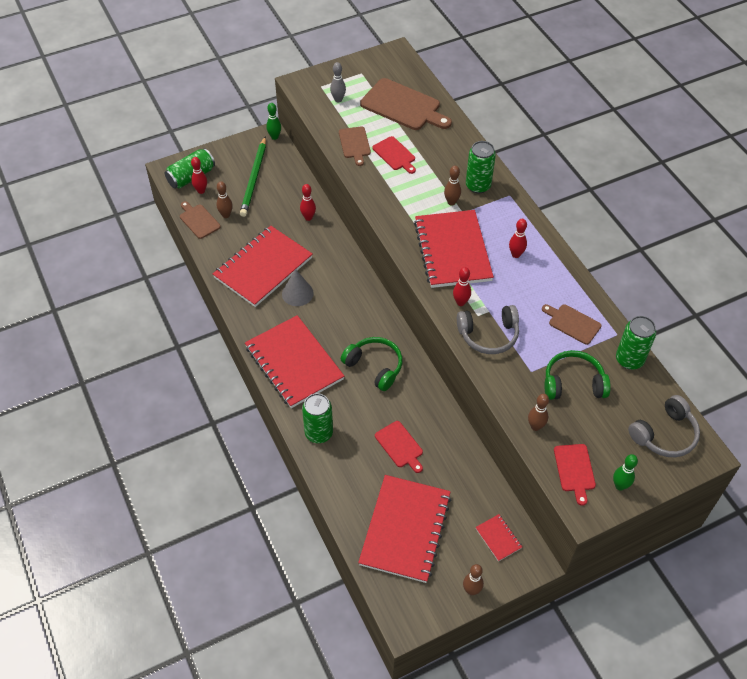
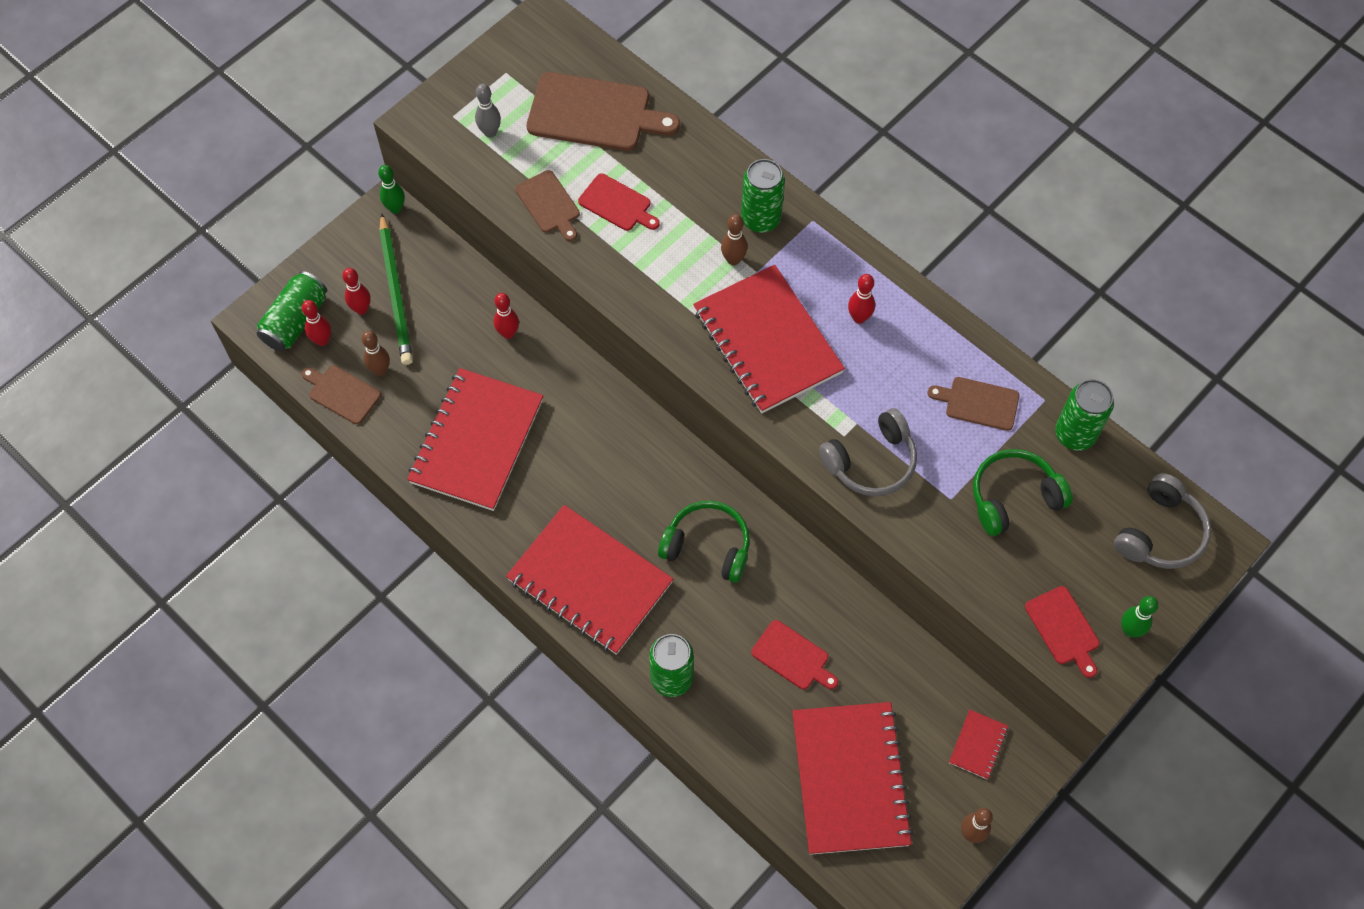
camera: 20 degrees left, 10 degrees up
grey cone [282,269,314,306] -> none
red bowling pin [453,267,471,306] -> red bowling pin moved to [342,268,371,315]
red notebook [475,514,522,562] -> red notebook turned 75 degrees clockwise [949,709,1008,779]
brown bowling pin [528,394,549,431] -> none

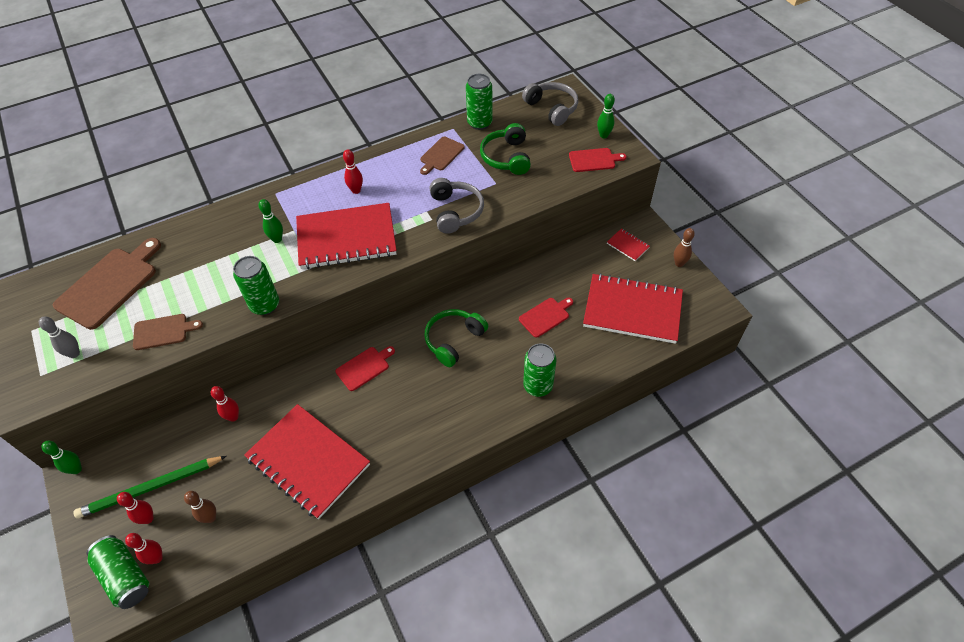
camera: 70 degrees left, 10 degrees down
brown cutting board [301,365,381,424] -> none
green pencil [379,213,413,365] -> green pencil turned 150 degrees clockwise [73,456,226,519]
red notebook [506,505,673,655] -> none
red cutting board [578,173,660,231] -> red cutting board moved to [336,346,395,391]
brown bowling pin [721,214,748,265] -> green bowling pin [258,199,283,243]
green can [741,159,785,233] -> green can moved to [233,256,279,315]

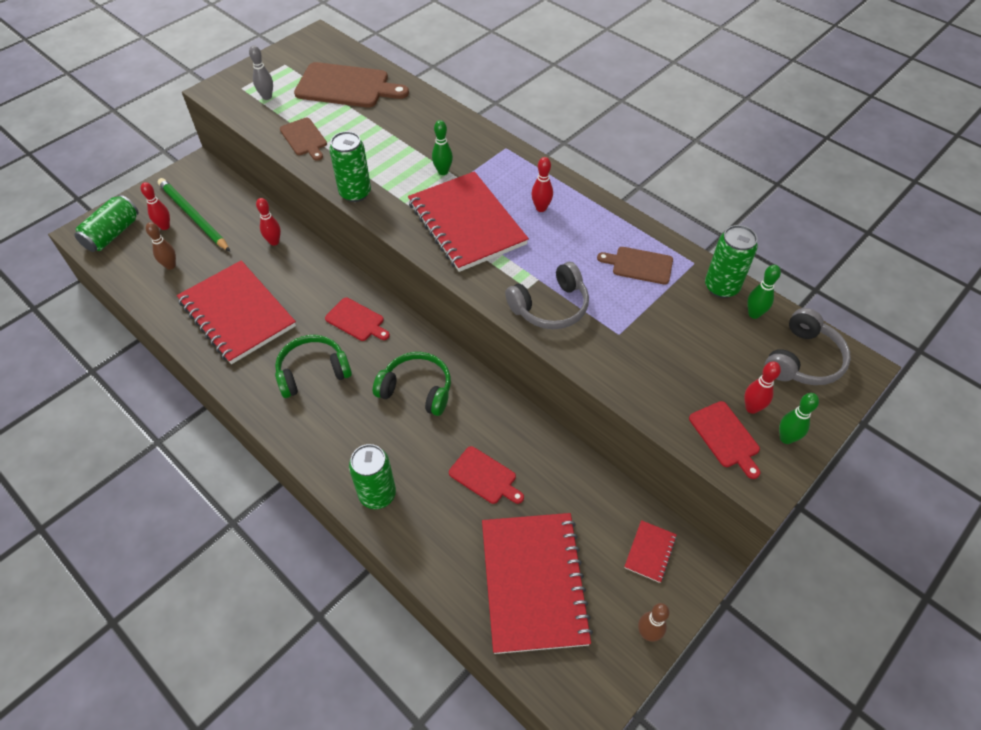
camera: 70 degrees right, 0 degrees up
green bowling pin [41,441,82,474] -> green bowling pin moved to [747,265,781,319]
red bowling pin [125,533,163,564] -> red bowling pin moved to [744,361,781,414]
red notebook [244,404,370,519] -> red notebook turned 60 degrees counterclockwise [177,260,296,364]
green headphones [480,123,531,175] -> green headphones moved to [275,335,352,398]

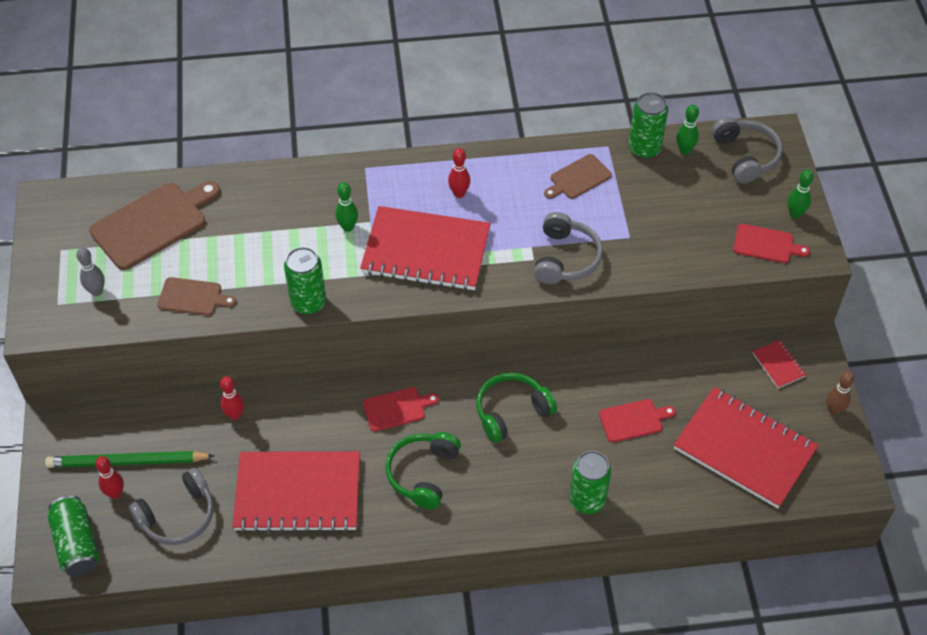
camera: 50 degrees left, 0 degrees up
brown bowling pin [146,222,176,270] -> grey headphones [128,468,214,545]
red bowling pin [744,361,781,414] -> none

